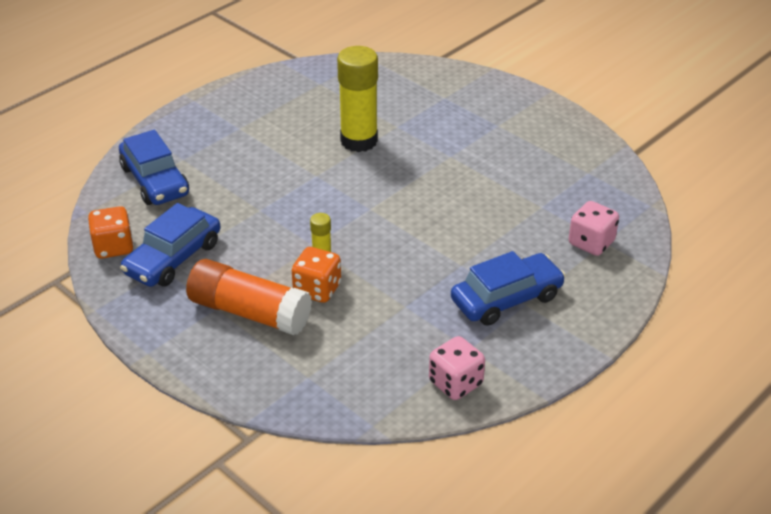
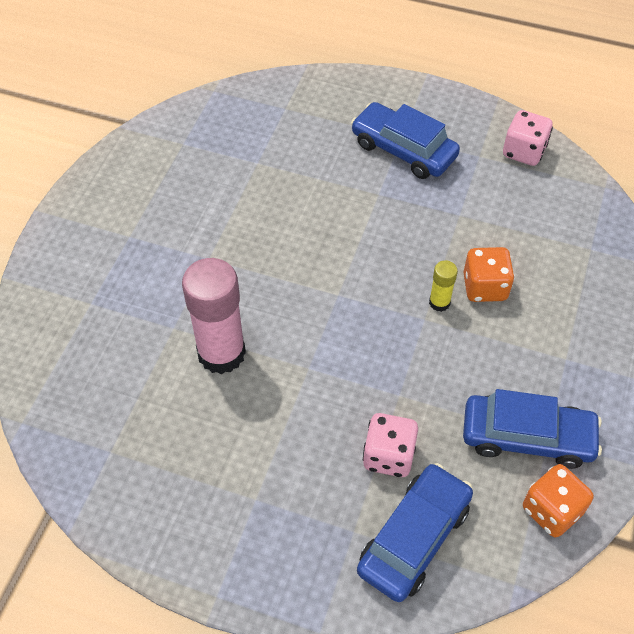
camera: 115 degrees left, 15 degrees up
orange glue stick [186,259,312,335] -> none
yellow glue stick [337,46,378,152] -> pink glue stick [182,258,246,374]
pink dice [569,201,619,256] -> pink dice moved to [363,413,418,477]

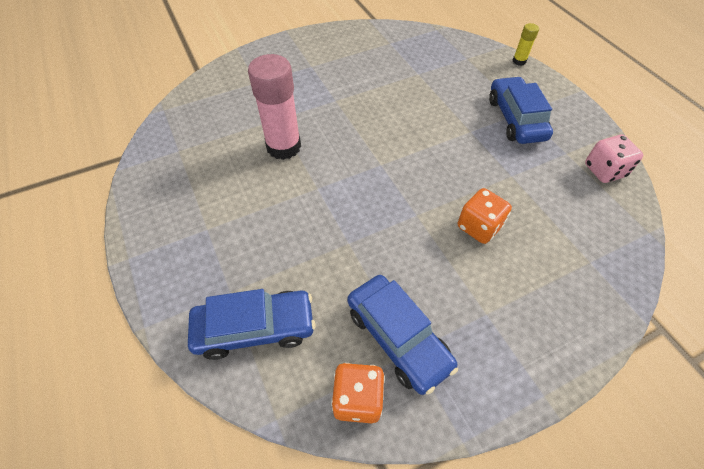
camera: 45 degrees right, 0 degrees up
pink dice [363,413,418,477] -> none
yellow glue stick [429,260,458,312] -> yellow glue stick moved to [513,23,539,66]

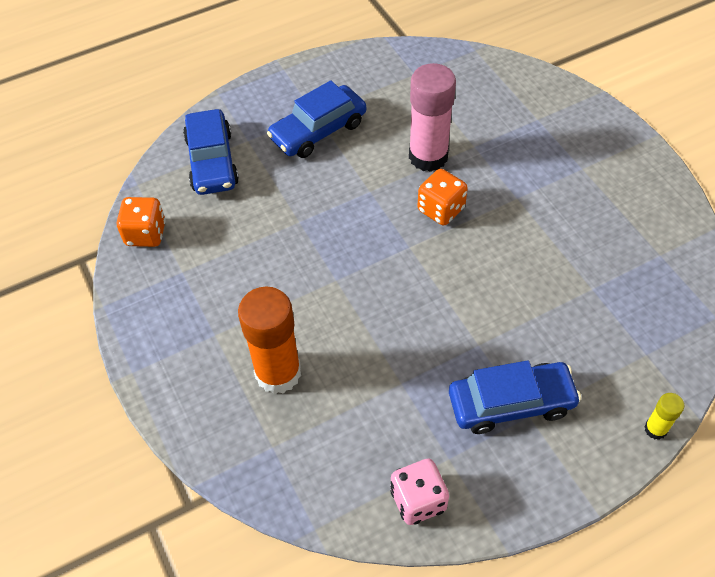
camera: 90 degrees right, 0 degrees up
blue car [347,275,458,395] -> blue car moved to [267,80,366,158]
orange dice [458,188,512,244] -> orange dice moved to [418,169,468,225]
none -> orange glue stick [238,287,301,394]

